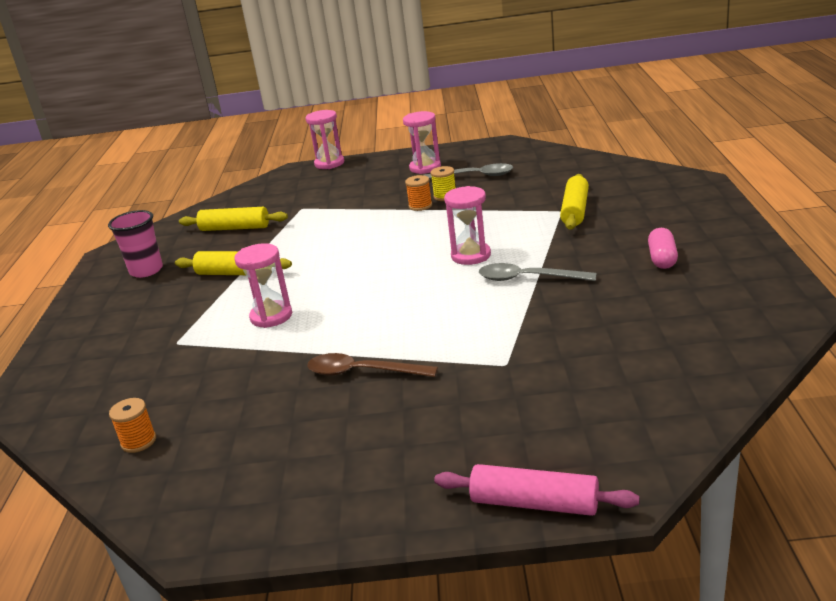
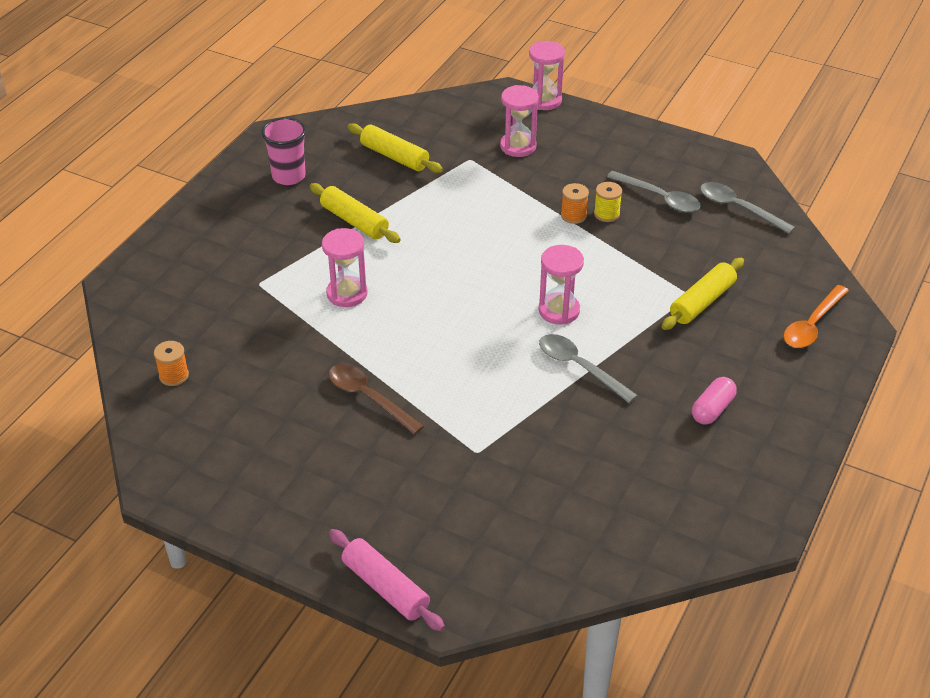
camera: 25 degrees right, 15 degrees up
pink hourglass [403,111,441,174] -> pink hourglass moved to [500,85,539,157]
none -> grey spoon [700,182,795,234]
none -> orange spoon [784,285,849,348]

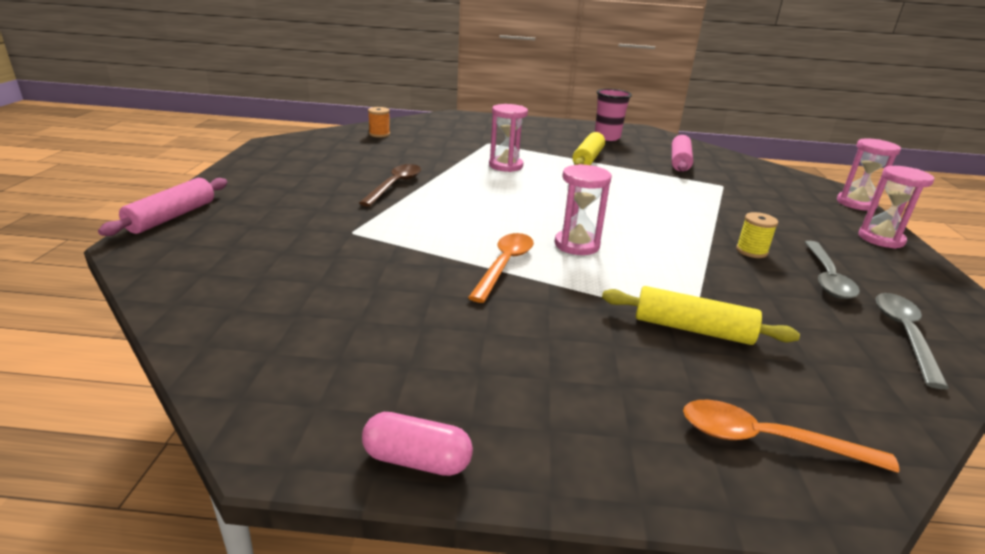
camera: 65 degrees right, 15 degrees down
yellow rolling pin [348,123,443,173] -> pink rolling pin [672,135,693,172]
pink hourglass [500,85,539,157] -> pink hourglass moved to [858,166,934,249]
grey spoon [539,334,638,403] -> orange spoon [468,233,534,303]
orange spool [561,183,589,224] -> none
pink capsule [692,377,737,425] -> pink capsule moved to [362,412,473,476]

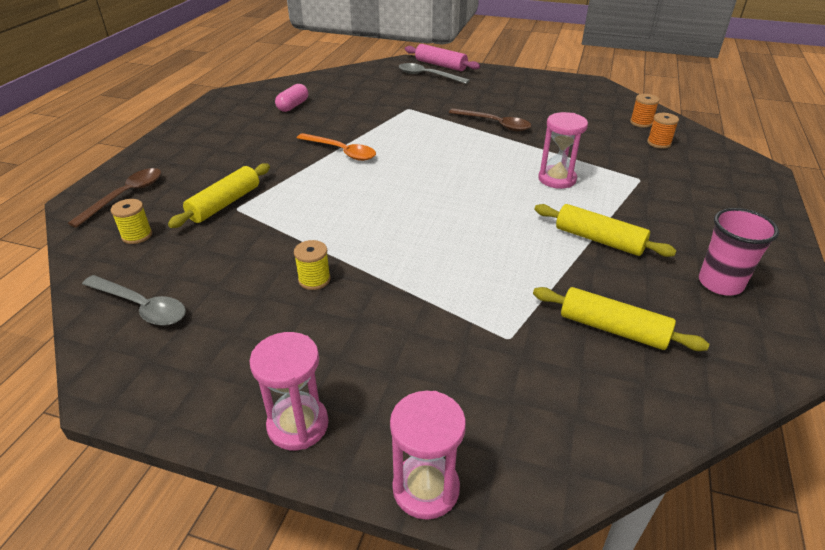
camera: 105 degrees right, 10 degrees up
pink capsule [362,412,473,476] -> pink capsule moved to [275,84,308,112]
pink hourglass [555,164,612,255] -> none
pink rolling pin [672,135,693,172] -> yellow rolling pin [533,287,709,351]
orange spoon [683,400,899,473] -> brown spoon [68,168,161,228]
grey spoon [805,241,860,299] -> grey spoon moved to [399,63,470,84]
none -> yellow spool [111,199,152,244]
none -> orange spool [647,113,679,149]

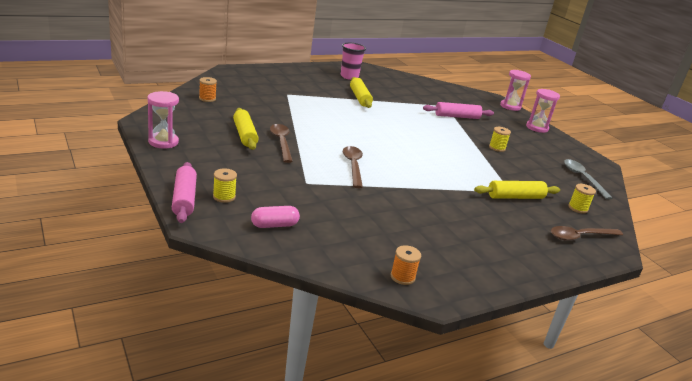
camera: 140 degrees left, 10 degrees down
pink capsule [275,84,308,112] -> pink capsule moved to [251,206,300,228]
orange spoon [297,133,376,161] -> none
grey spoon [399,63,470,84] -> yellow spool [213,168,237,203]
yellow rolling pin [533,287,709,351] -> yellow rolling pin moved to [233,108,258,150]
pink hourglass [538,112,588,189] -> pink hourglass moved to [147,91,179,149]
orange spool [647,113,679,149] -> orange spool moved to [391,245,421,285]
none -> brown spoon [343,146,363,188]
none -> pink rolling pin [423,102,494,119]

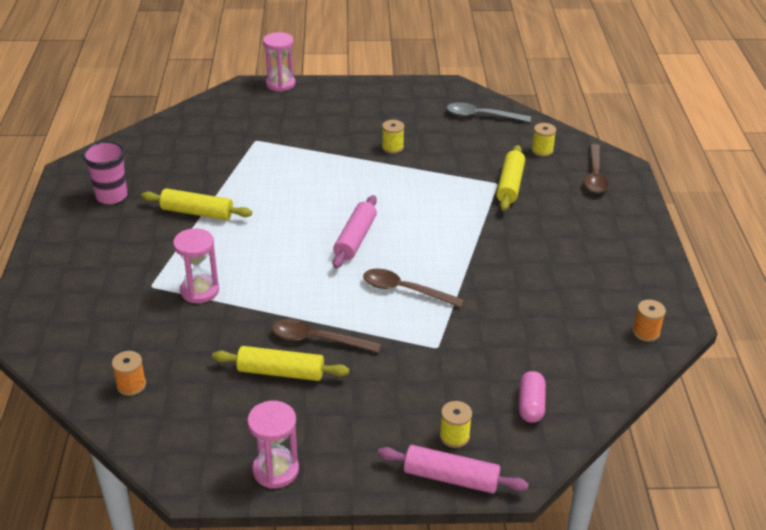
camera: 60 degrees left, 10 degrees up
pink rolling pin [423,102,494,119] -> pink rolling pin moved to [333,195,377,268]
pink hourglass [526,89,560,133] -> pink hourglass moved to [173,228,219,303]

